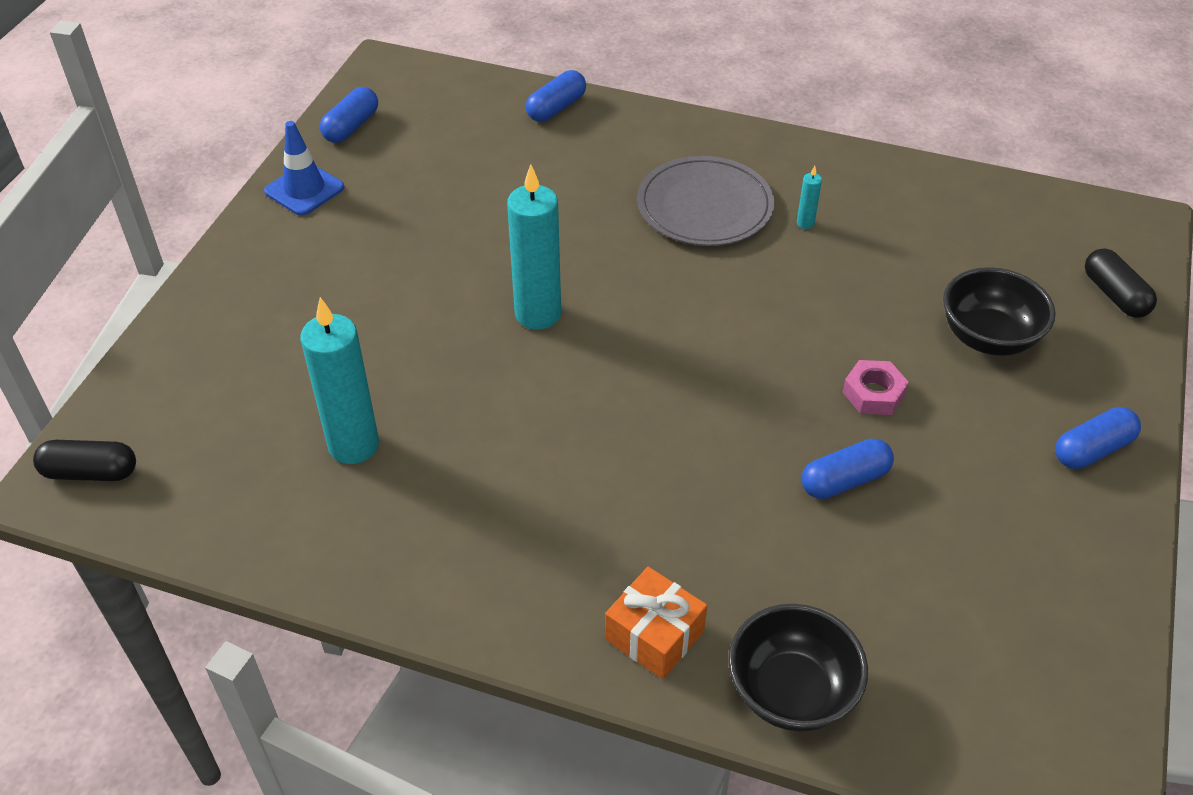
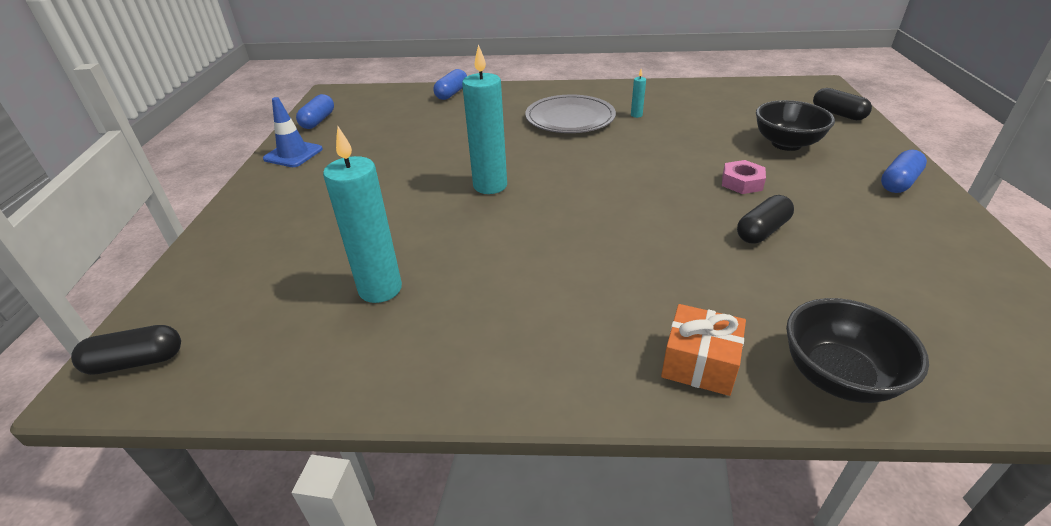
camera: 15 degrees left, 10 degrees down
blue capsule [801,439,894,499] -> black capsule [737,195,794,243]

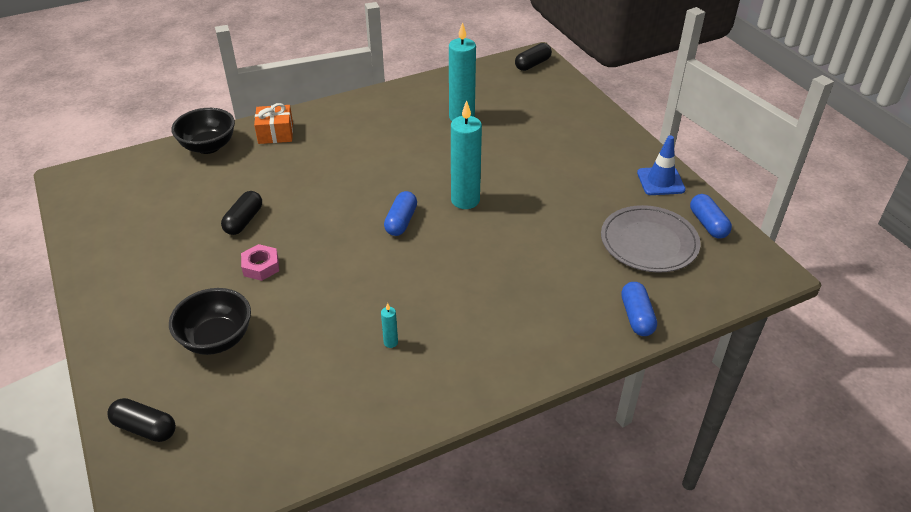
camera: 150 degrees right, 5 degrees up
grey plate [525,94,616,133] -> grey plate moved to [601,205,701,273]
blue capsule [881,150,927,193] -> blue capsule moved to [384,191,417,236]

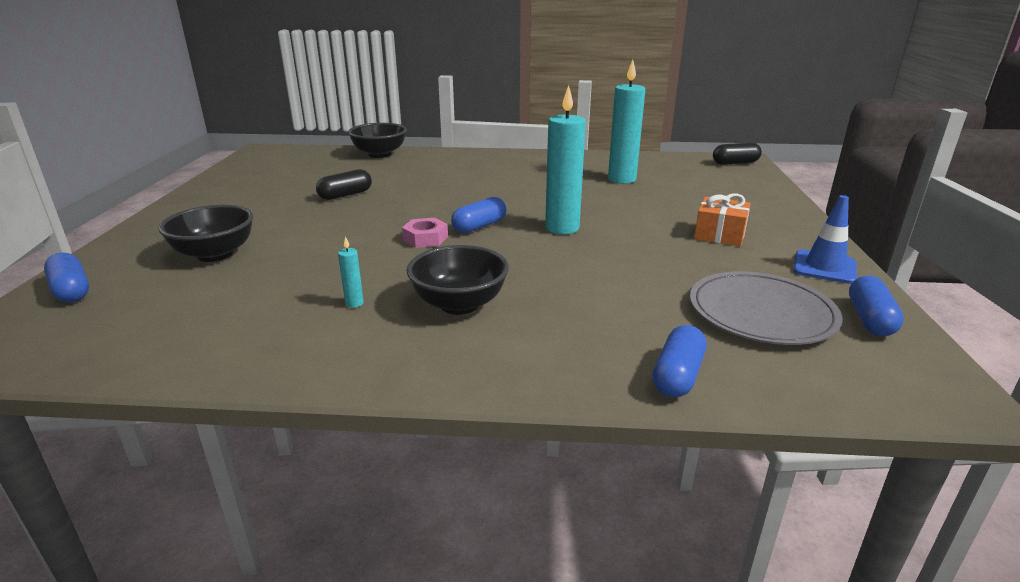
camera: 30 degrees right, 15 degrees down
black capsule [107,398,176,442] -> blue capsule [44,253,89,303]
pink nut [241,244,279,281] -> pink nut moved to [402,218,448,248]
orange gift [254,103,293,144] -> orange gift moved to [694,193,751,246]
none -> black bowl [406,245,509,315]

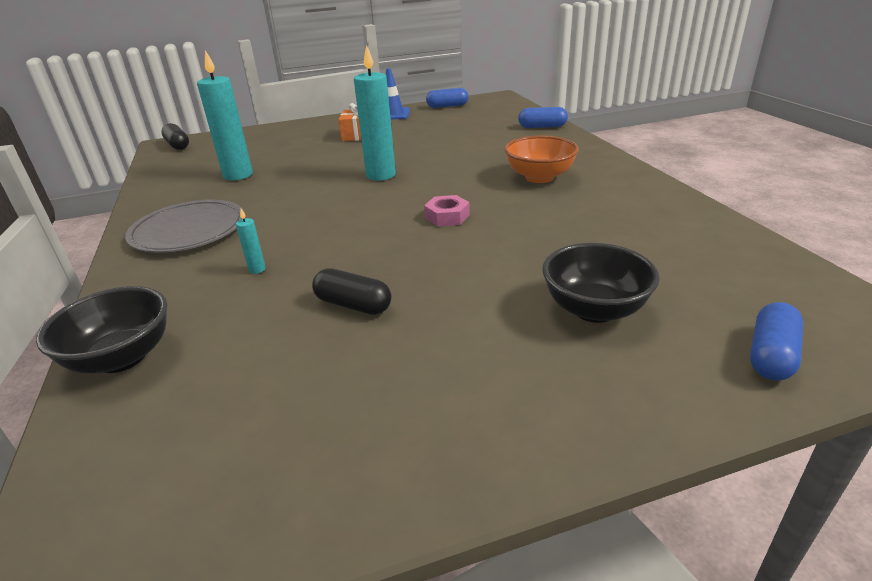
camera: 110 degrees left, 5 degrees up
turquoise candle [338,237,364,308] -> turquoise candle moved to [236,209,266,274]
black bowl [406,245,509,315] -> orange bowl [504,136,579,183]
blue capsule [451,197,506,233] -> none
grey plate [690,271,843,345] -> grey plate moved to [125,200,244,253]

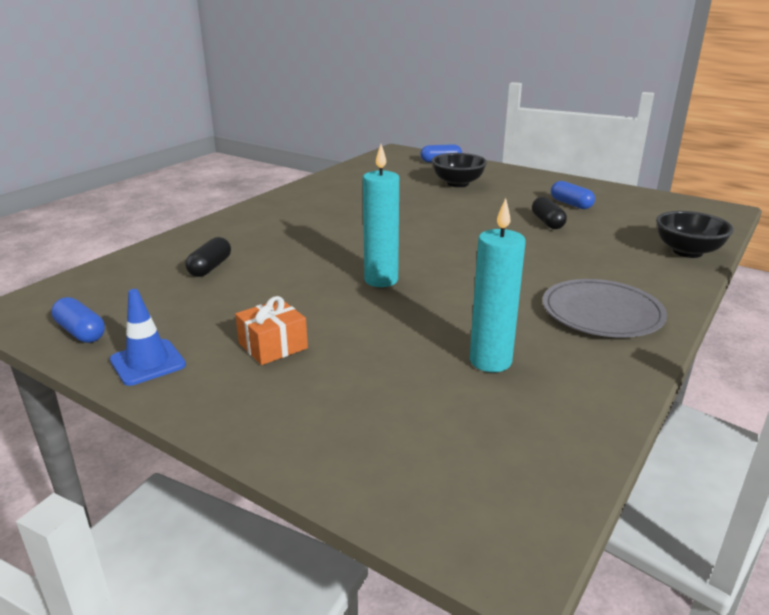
camera: 130 degrees left, 5 degrees down
black capsule [161,123,189,150] -> black capsule moved to [185,237,231,277]
turquoise candle [236,209,266,274] -> none
pink nut [424,195,470,227] -> none
orange bowl [504,136,579,183] -> none
blue capsule [518,107,568,128] -> blue capsule moved to [551,181,595,209]

